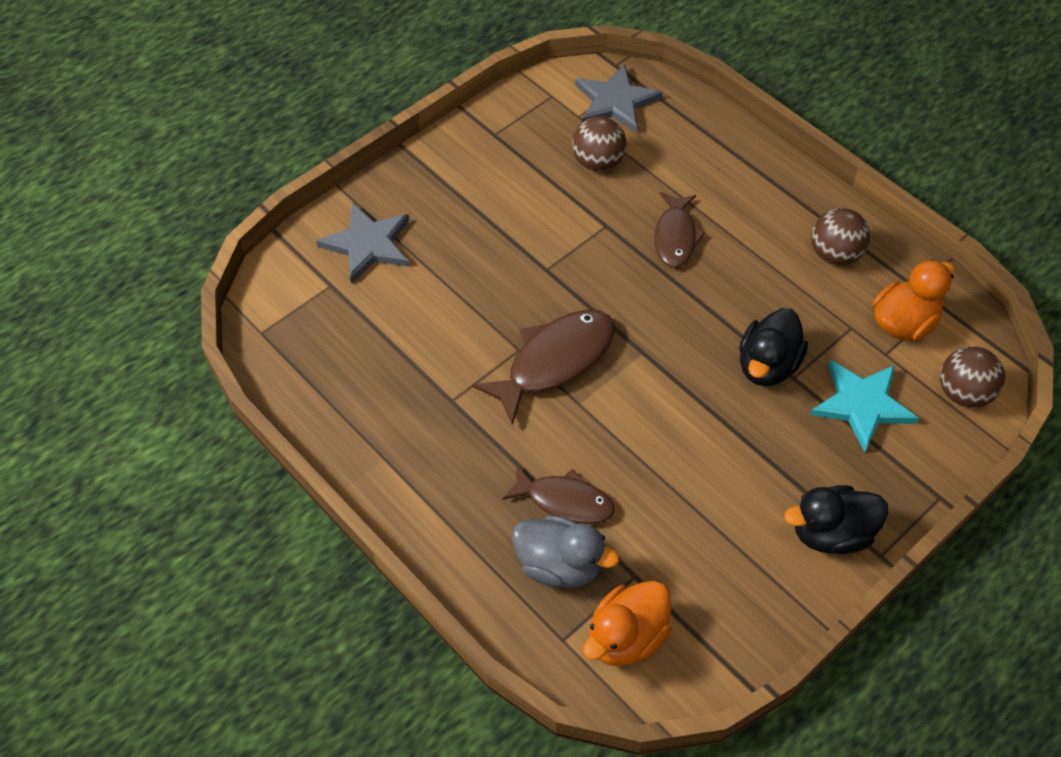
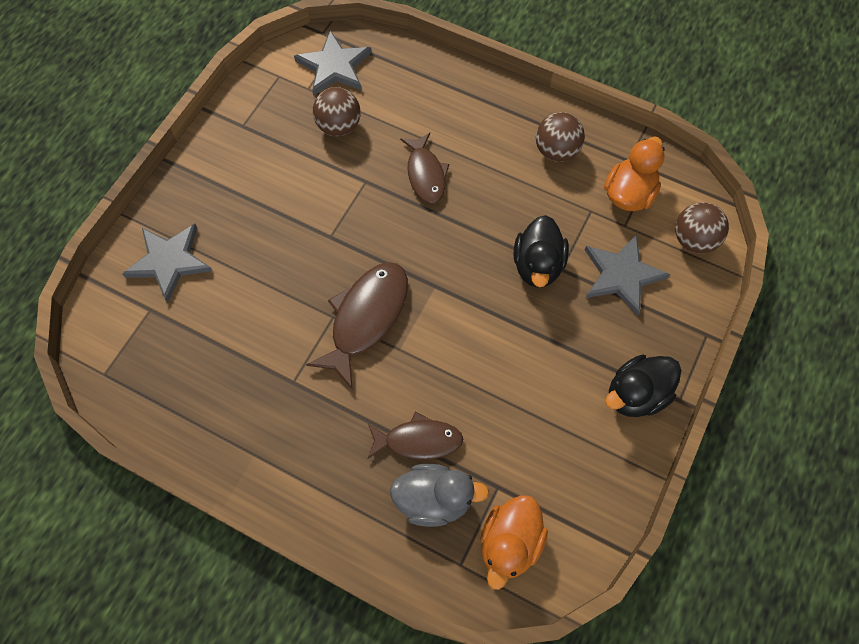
camera: 20 degrees left, 10 degrees up
turquoise star [810,360,919,452] -> grey star [585,234,670,316]

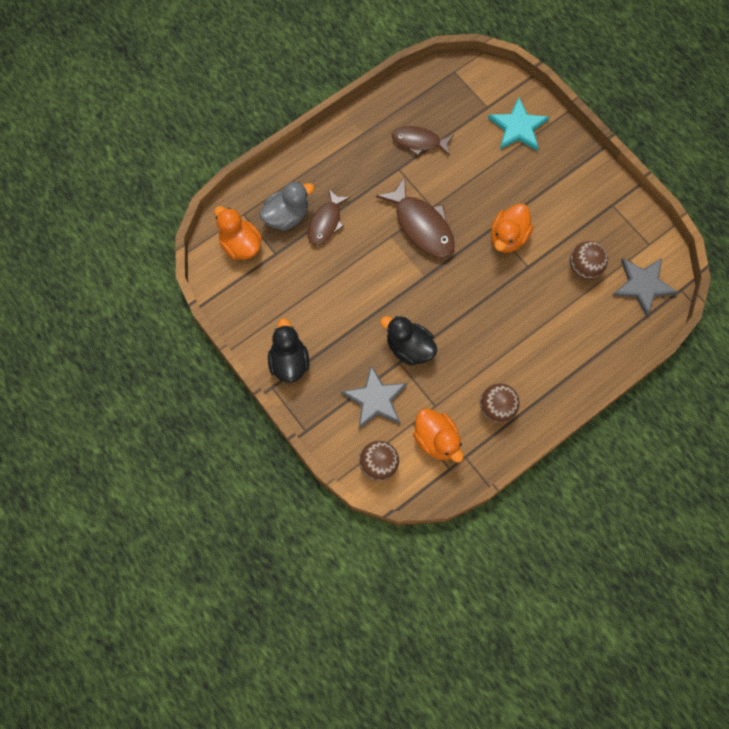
camera: 115 degrees right, 5 degrees up
grey star [122,224,212,303] -> turquoise star [488,97,549,151]
grey duck [390,464,489,527] -> grey duck turned 150 degrees counterclockwise [259,181,314,231]
brown fish [400,133,449,204] -> brown fish moved to [392,126,454,156]
none -> orange duck [491,204,533,253]

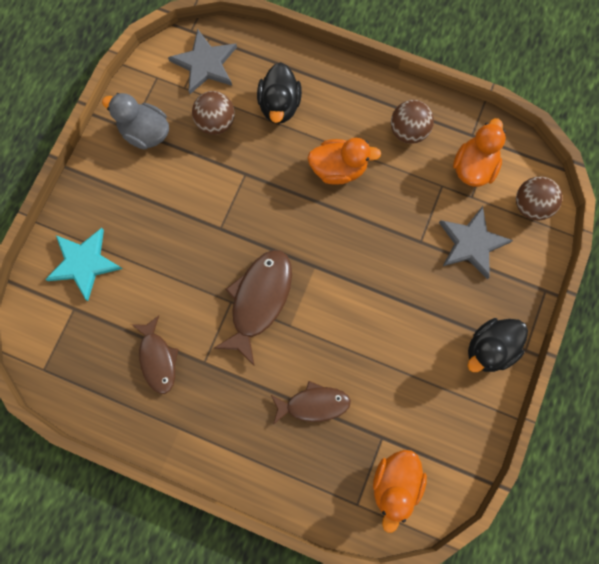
camera: 120 degrees left, 5 degrees up
grey duck [259,181,314,231] -> grey duck moved to [102,93,169,150]
black duck [380,316,437,366] -> black duck moved to [257,62,302,124]
orange duck [491,204,533,253] -> orange duck moved to [308,138,381,185]

